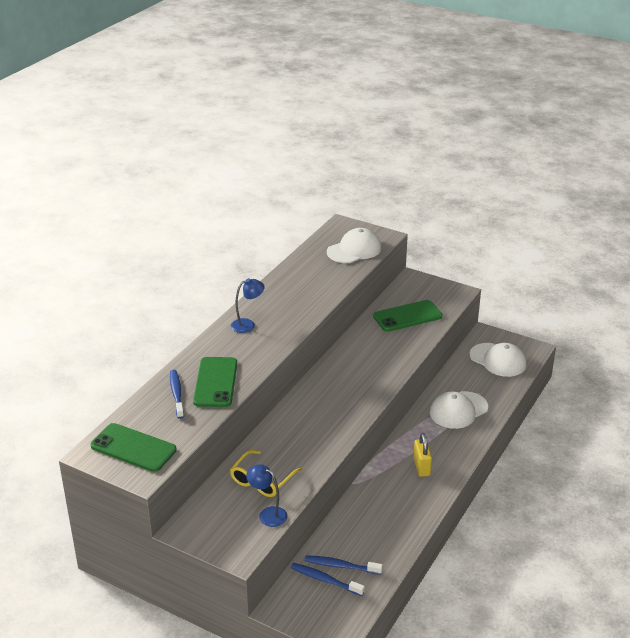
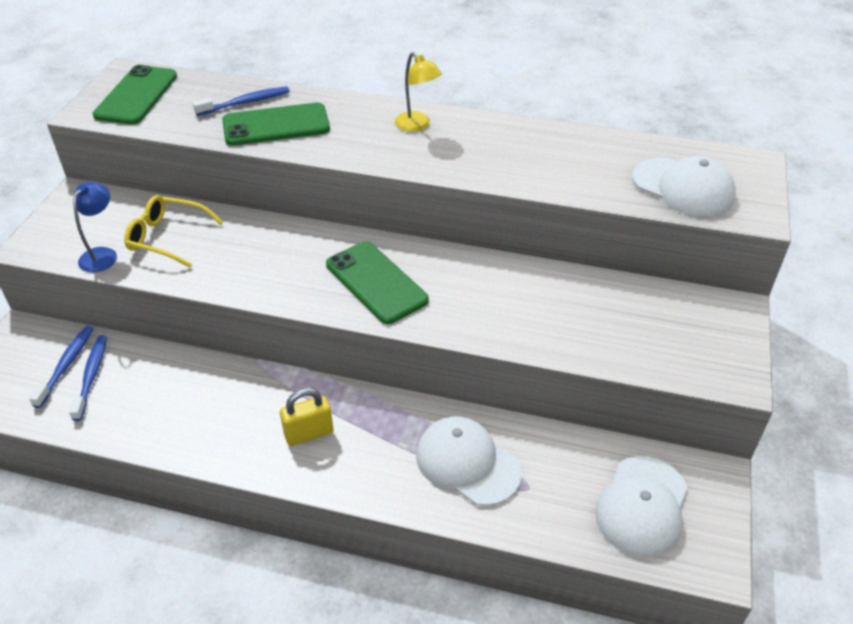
camera: 75 degrees right, 10 degrees up
blue lamp [231,278,265,333] -> yellow lamp [395,52,442,132]
green phone [373,300,442,332] -> green phone moved to [326,241,429,324]

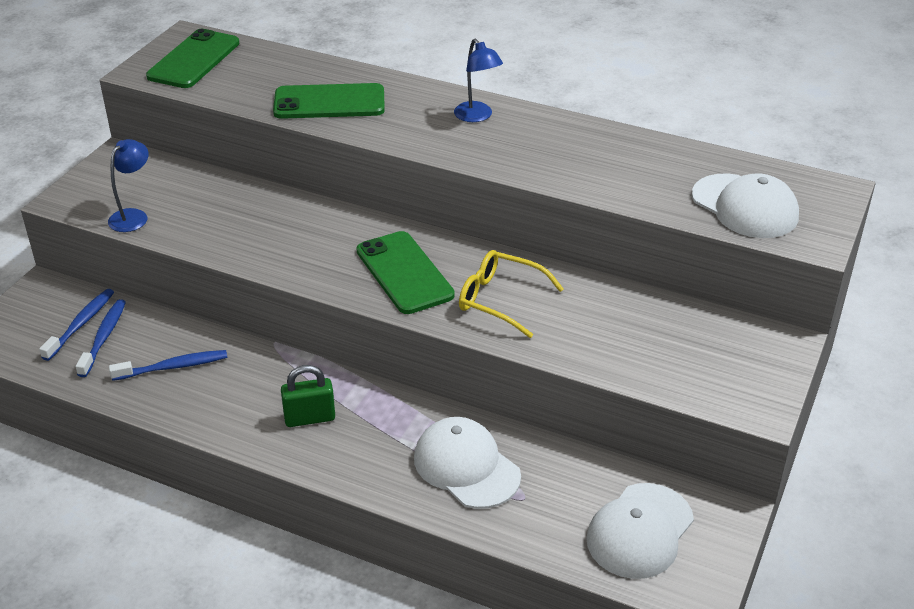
camera: 10 degrees right, 5 degrees down
yellow glasses [124,195,223,268] -> yellow glasses moved to [459,250,564,338]
blue toothbrush [193,86,290,116] -> blue toothbrush moved to [109,350,227,381]
yellow padlock [280,388,333,446] -> green padlock [281,365,335,427]
yellow lamp [395,52,442,132] -> blue lamp [454,39,503,122]

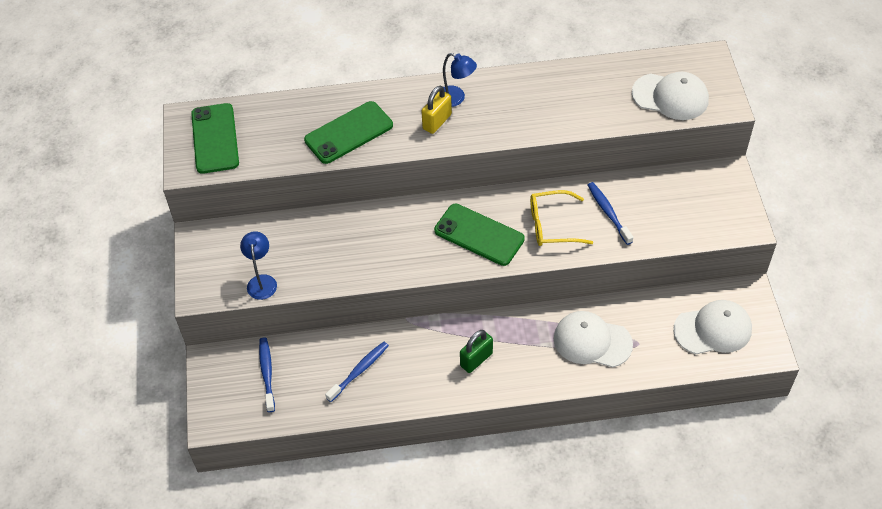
camera: 30 degrees left, 15 degrees up
blue toothbrush [76,299,126,377] -> blue toothbrush moved to [588,182,633,245]
white cap [586,483,694,579] -> white cap turned 105 degrees counterclockwise [673,300,752,354]
none -> yellow padlock [422,86,452,134]

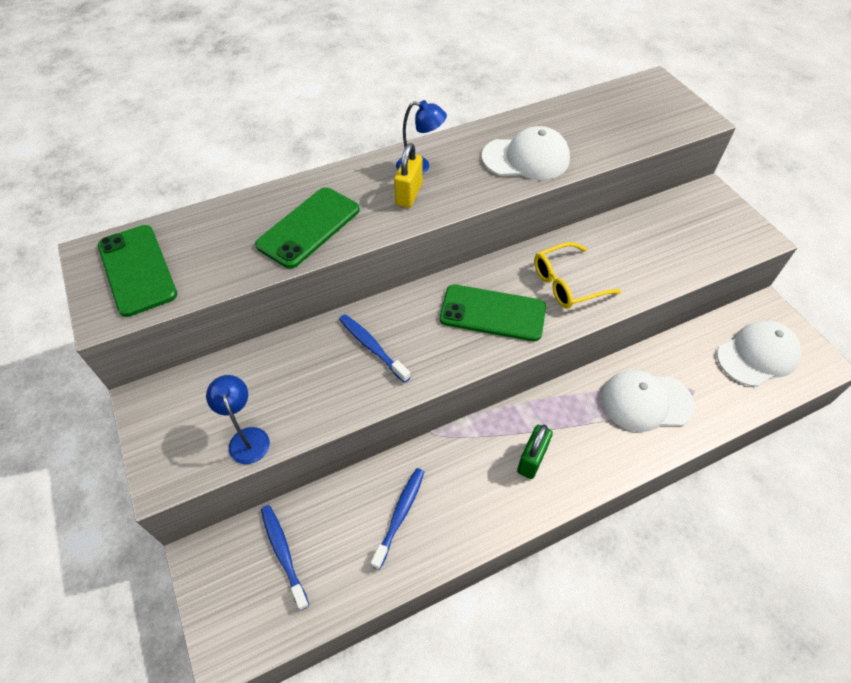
camera: 20 degrees left, 0 degrees up
blue toothbrush [588,182,633,245] -> blue toothbrush moved to [339,314,411,383]
white cap [632,72,709,120] -> white cap moved to [482,126,570,180]

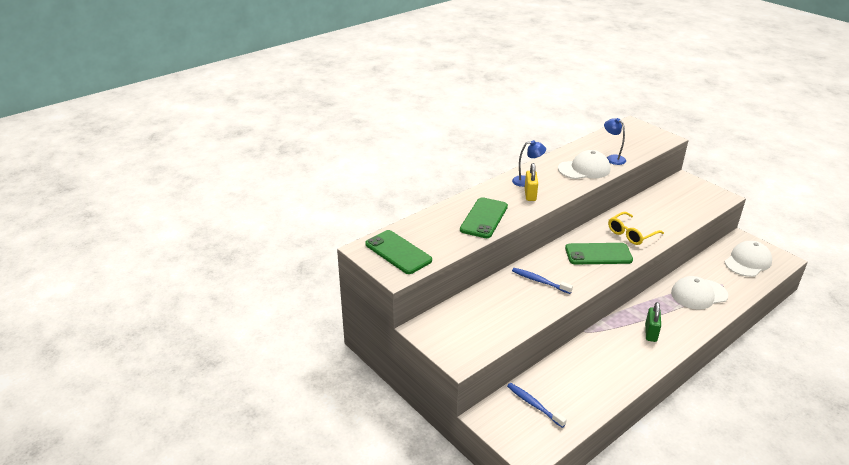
camera: 15 degrees left, 20 degrees down
blue lamp [206,375,270,464] -> blue lamp moved to [604,118,626,165]
blue toothbrush [371,468,424,570] -> none

